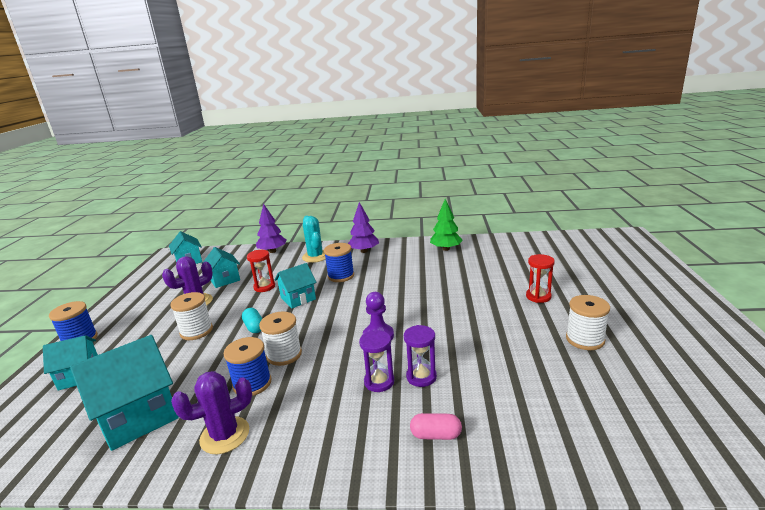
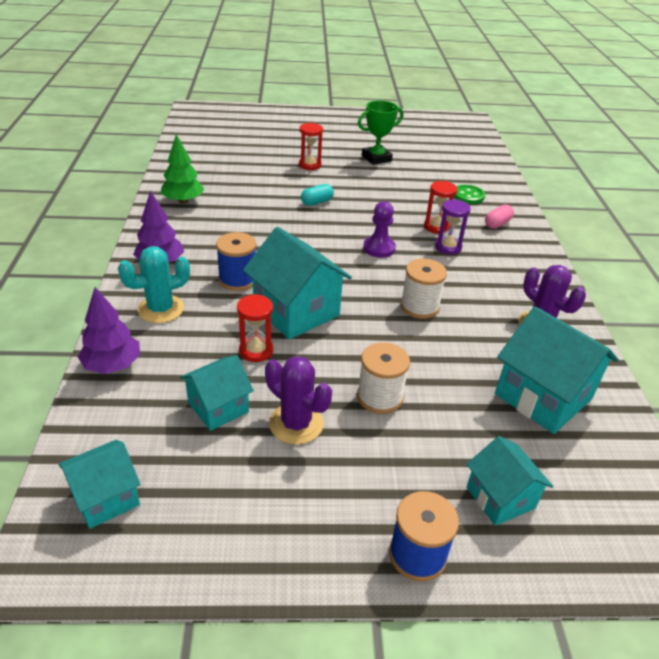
camera: 100 degrees left, 15 degrees up
blue spool [224,337,271,396] -> none
turquoise capsule [242,308,262,333] -> turquoise capsule moved to [301,184,334,206]
turquoise house [275,263,316,308] -> turquoise house [243,227,352,340], size x1.66
purple hourglass [404,325,437,387] -> red hourglass [424,181,458,234]
pink capsule [410,413,462,440] -> pink capsule turned 45 degrees clockwise [485,204,514,229]
white spool [566,295,610,350] -> green trophy [358,100,404,165]
none -> green button [454,185,485,204]

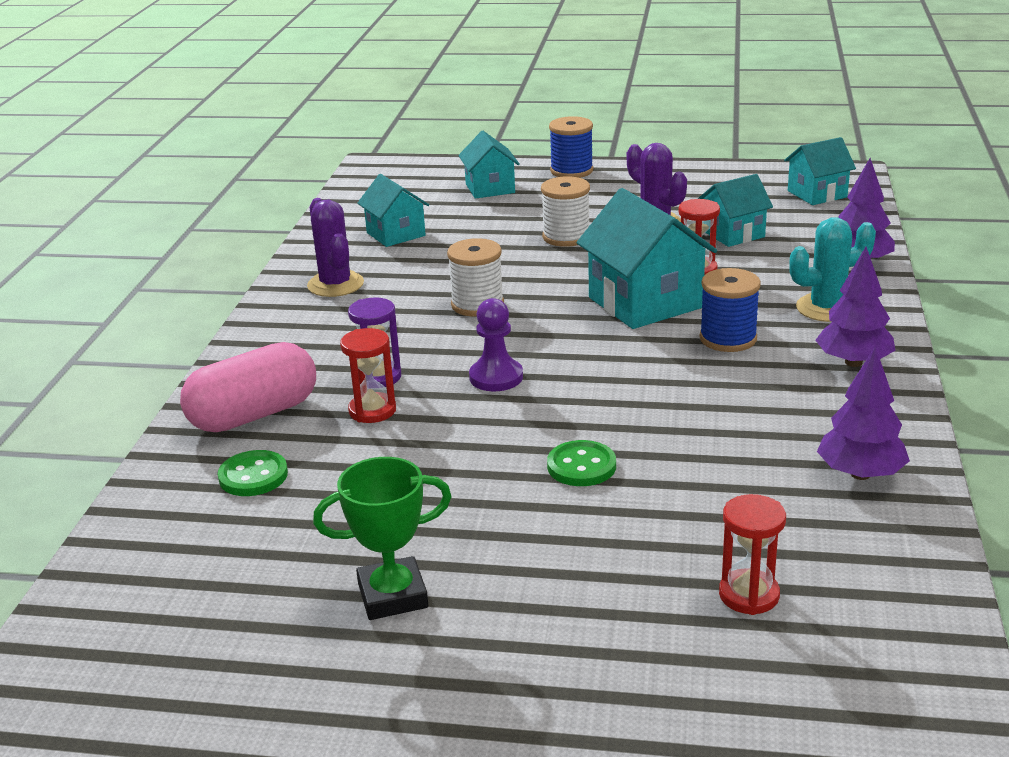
camera: 165 degrees left, 10 degrees down
green tree [161,134,204,204] -> purple tree [817,346,910,480]
red hourglass [299,123,323,170] -> red hourglass moved to [719,494,786,615]
turquoise capsule [301,184,334,206] -> green button [547,440,616,486]
pink capsule [485,204,514,229] -> pink capsule [180,342,316,432], size x2.03
turquoise house [495,306,619,434] -> turquoise house [358,174,429,247], size x0.60

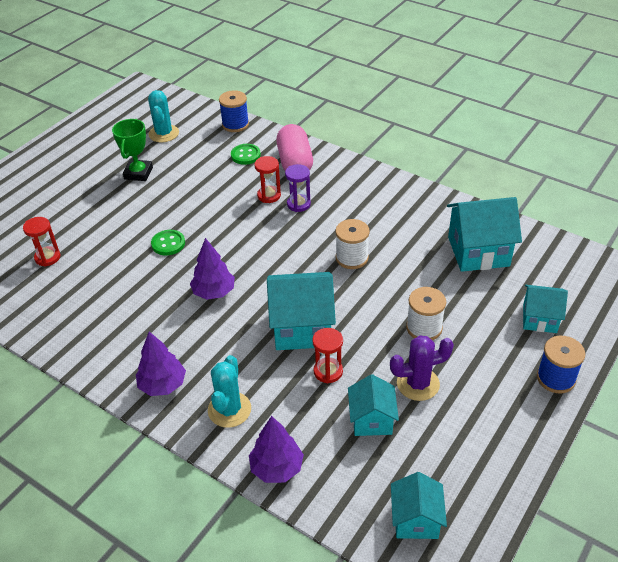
camera: 115 degrees right, 15 degrees up
purple cactus [307,198,364,297] -> none
turquoise house [358,174,429,247] -> turquoise house [447,197,522,272], size x1.66
purple pawn [469,298,523,391] -> none
blue spool [700,268,761,352] -> blue spool moved to [219,90,249,132]
purple tree [817,346,910,480] -> purple tree moved to [190,238,235,300]
none -> turquoise cactus [148,90,179,142]

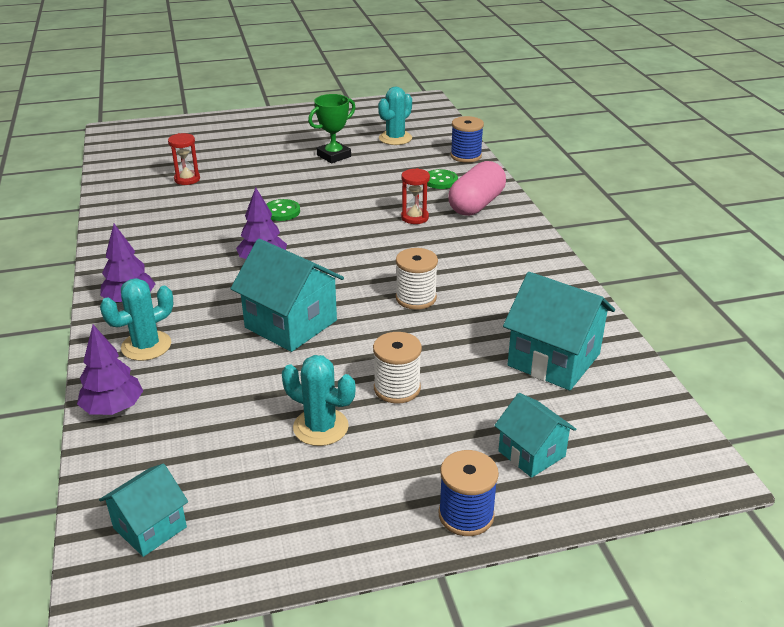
camera: 40 degrees right, 10 degrees down
purple hourglass [285,164,311,212] -> none
red hourglass [312,328,343,384] -> none
turquoise house [348,374,399,436] -> none
purple cactus [390,335,454,401] -> turquoise cactus [282,355,355,446]

